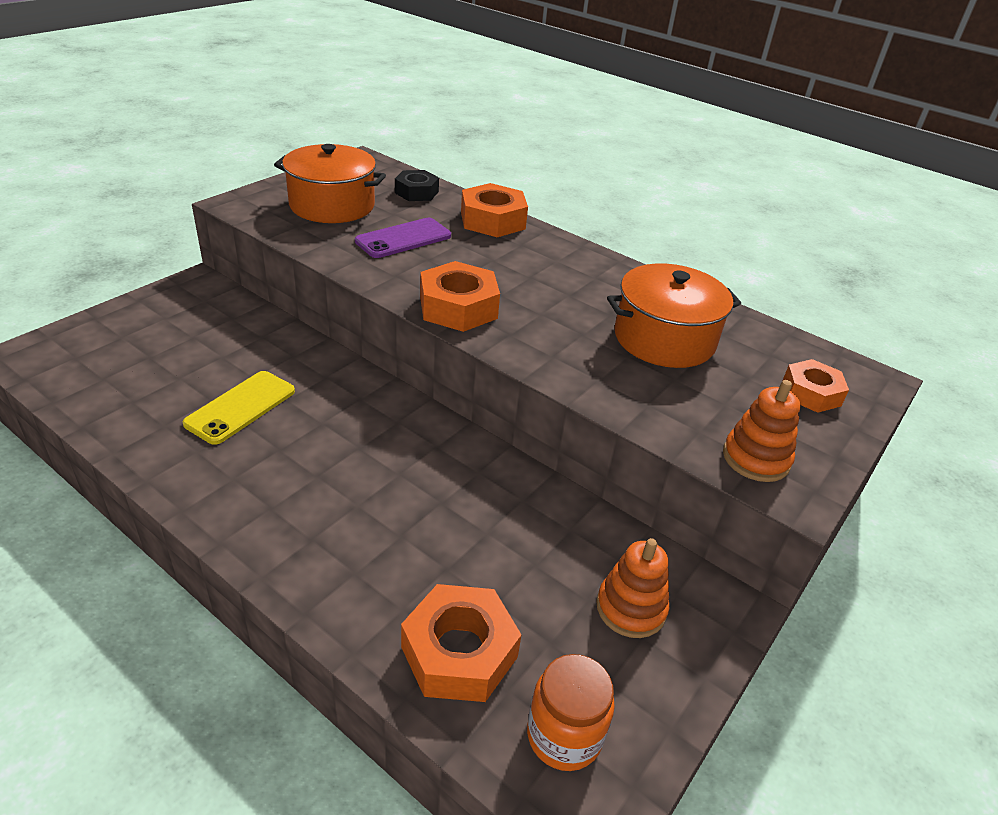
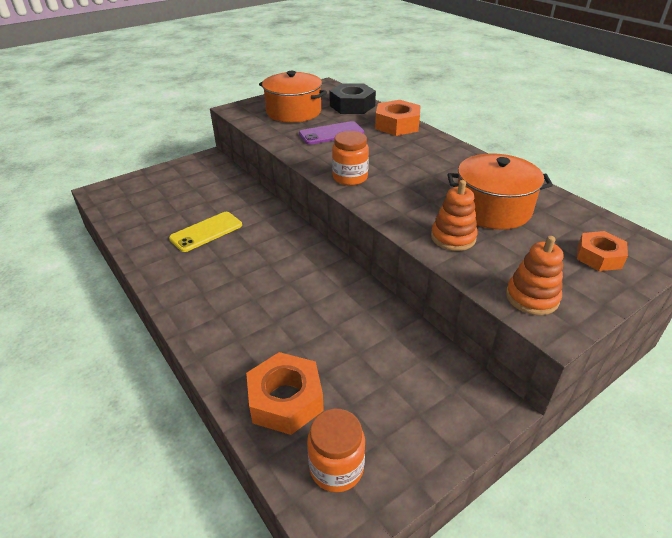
camera: 20 degrees right, 0 degrees up
black nut [395,170,439,201] -> black nut [329,84,376,114], size x1.52
orange nut [420,261,500,332] -> orange jar [332,131,369,186]
orange stacking toy [596,538,669,638] -> orange stacking toy moved to [431,180,478,251]

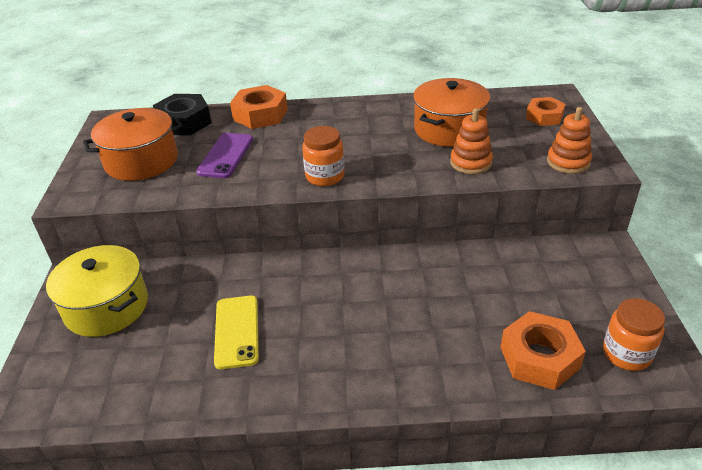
camera: 55 degrees left, 0 degrees up
none -> yellow pot [46,245,148,337]

